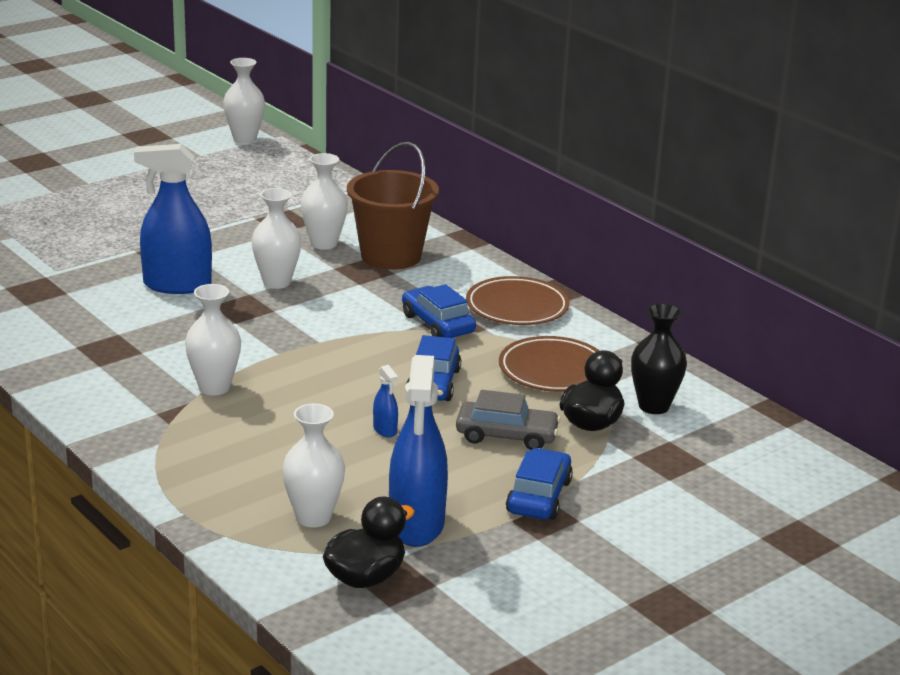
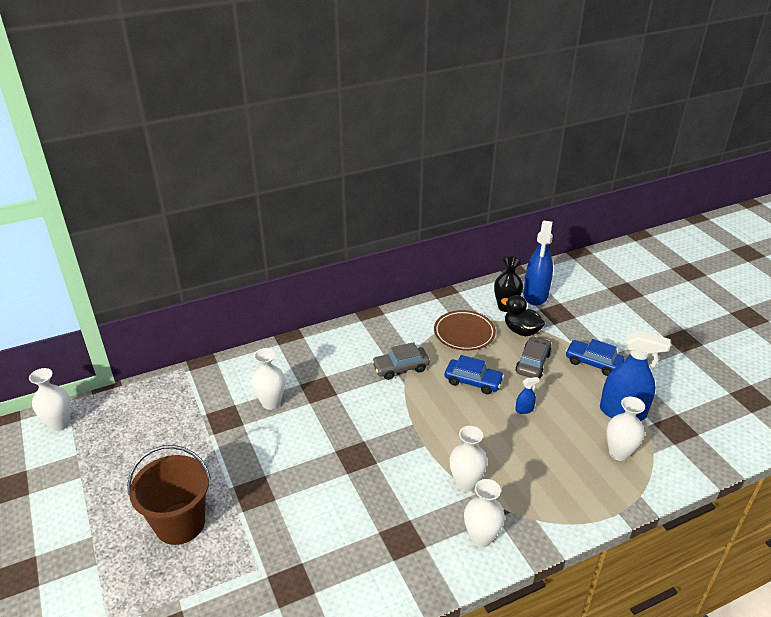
camera: 75 degrees left, 10 degrees up
blue spray bottle [134,144,212,294] -> blue spray bottle moved to [523,221,553,306]
white vase [252,188,301,289] -> white vase moved to [464,479,505,547]
black duck [323,497,415,588] -> none
brown bucket [347,142,439,270] -> brown bucket moved to [127,445,211,545]
blue car [402,284,476,338] -> grey car [372,342,430,380]
brown plate [466,276,569,325] -> none

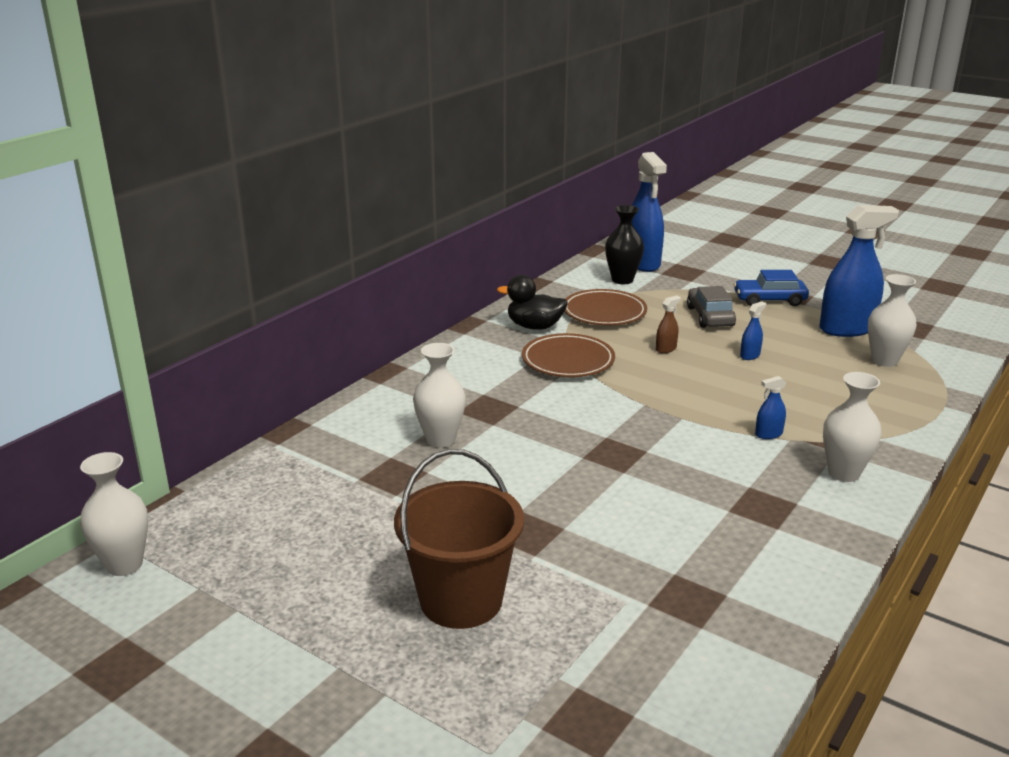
camera: 30 degrees left, 10 degrees down
grey car [372,342,430,380] -> brown plate [522,333,615,377]
blue car [445,355,504,395] -> brown spray bottle [656,296,681,353]
white vase [449,426,487,492] -> blue spray bottle [755,376,786,439]
black duck [501,295,545,336] -> black duck moved to [497,275,568,330]

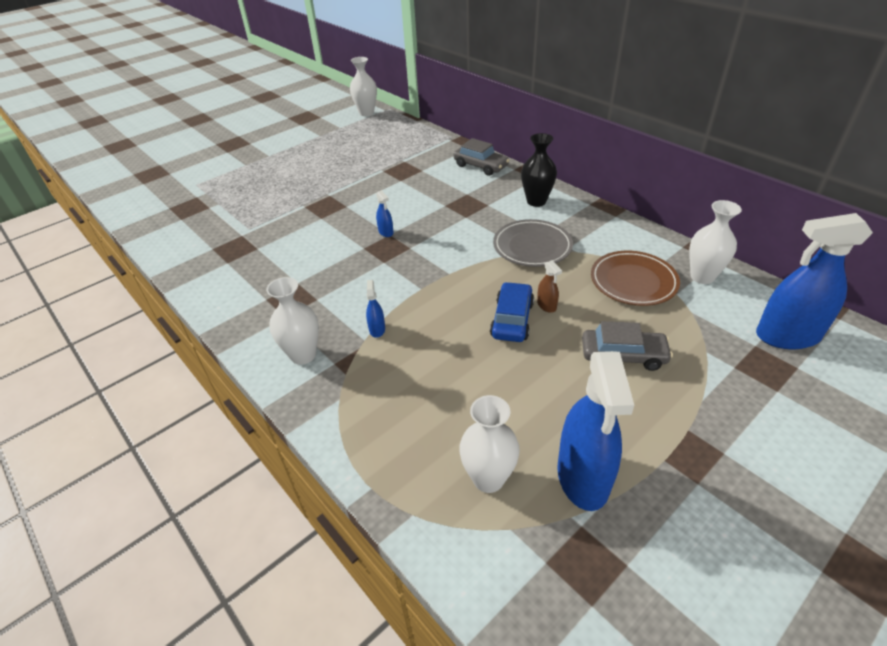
camera: 105 degrees right, 15 degrees up
brown bucket [394,449,524,629] -> none
white vase [413,343,466,448] -> white vase moved to [689,200,742,284]
black duck [497,275,568,330] -> none
brown plate [522,333,615,377] -> grey plate [493,219,573,267]
black vase [605,205,644,284] -> black vase moved to [521,133,557,207]
blue car [734,270,809,306] -> blue car moved to [490,282,534,342]
blue spray bottle [740,301,766,360] -> blue spray bottle moved to [376,190,394,237]
none -> grey car [453,138,509,176]

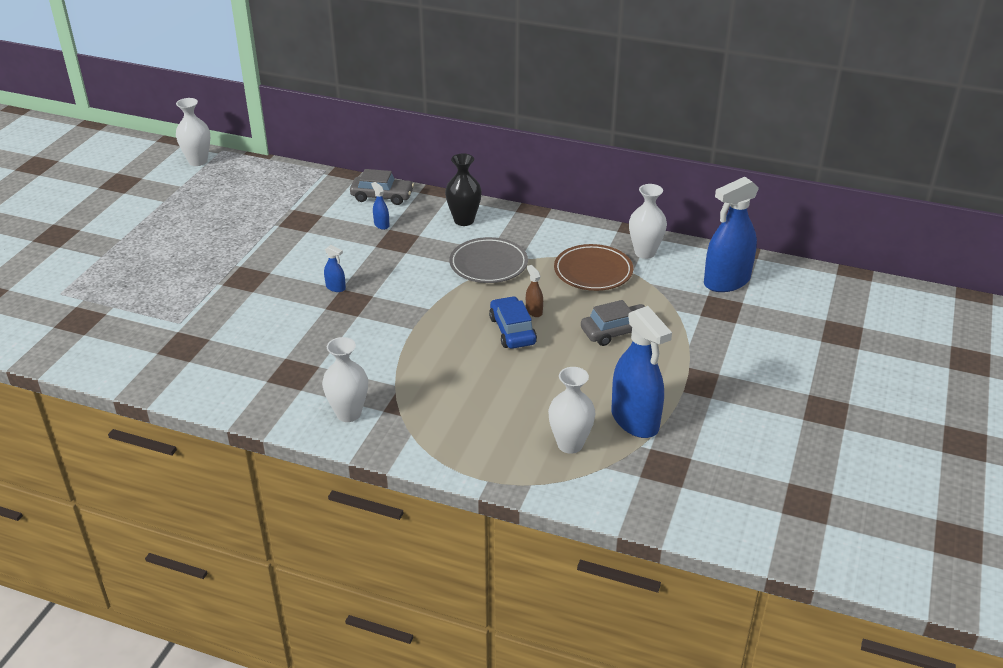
camera: 30 degrees left, 5 degrees down
blue spray bottle [366,280,385,338] -> blue spray bottle moved to [371,182,389,230]
brown spray bottle [537,260,562,313] -> brown spray bottle turned 150 degrees counterclockwise [526,265,543,317]

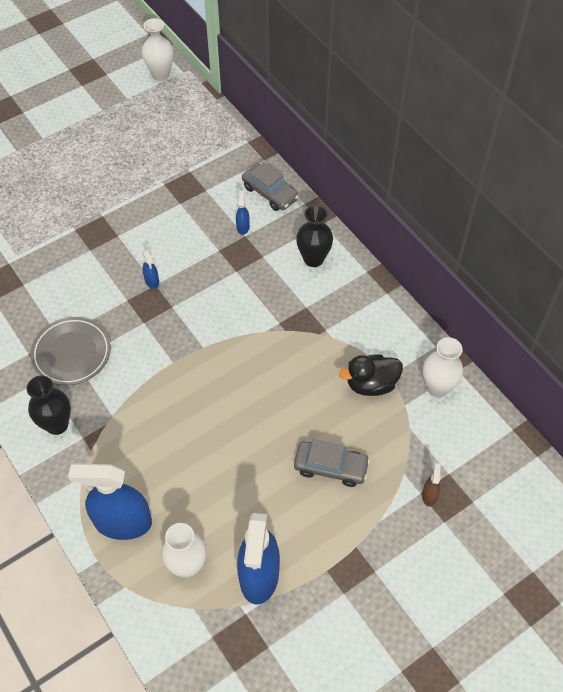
camera: 35 degrees right, 20 degrees up
white vase [322,337,368,422] -> black vase [26,376,71,435]
grey plate [449,237,528,283] -> grey plate moved to [31,317,111,386]
blue car [489,296,537,349] -> none
brown spray bottle [526,265,543,317] -> brown spray bottle moved to [422,463,441,507]
brown plate [554,244,633,291] -> black duck [339,354,403,396]
blue spray bottle [704,177,759,292] -> blue spray bottle moved to [68,464,152,540]

